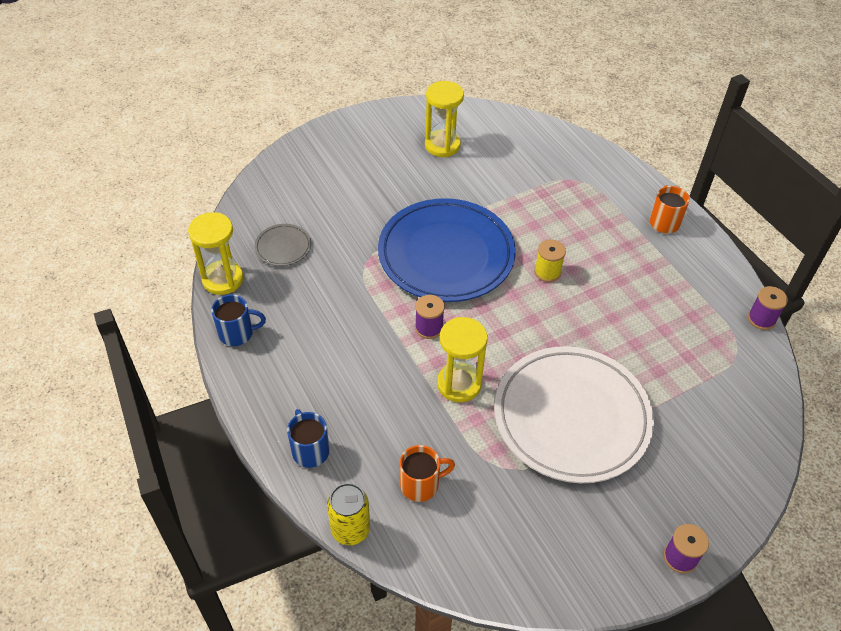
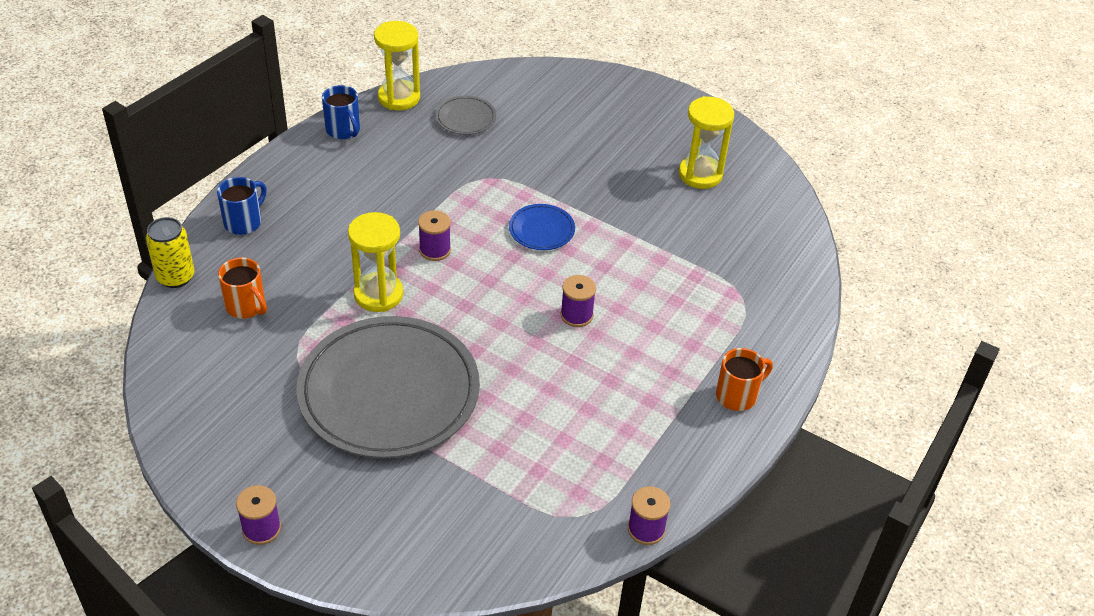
camera: 60 degrees right, 5 degrees down
blue plate [378,198,516,302] -> blue plate [509,204,575,250], size x0.41
white plate [494,346,654,483] -> grey plate [296,316,480,459]
yellow spool [534,240,566,282] -> purple spool [561,275,596,327]

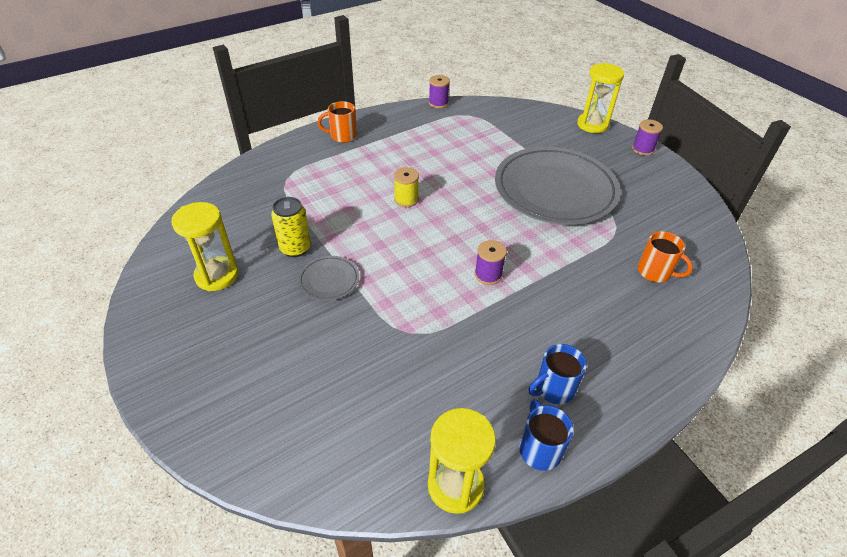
camera: 155 degrees left, 0 degrees up
yellow can [146,217,195,288] -> yellow can moved to [271,197,311,257]
blue mug [217,177,267,235] -> blue mug moved to [529,344,587,404]
orange mug [218,258,267,318] -> orange mug turned 150 degrees clockwise [638,231,693,282]
yellow hourglass [348,212,403,312] -> yellow hourglass moved to [577,63,624,133]
grey plate [435,96,496,135] -> grey plate moved to [298,256,359,301]
blue plate [509,204,575,250] -> none
purple spool [561,275,596,327] -> yellow spool [394,167,419,207]

